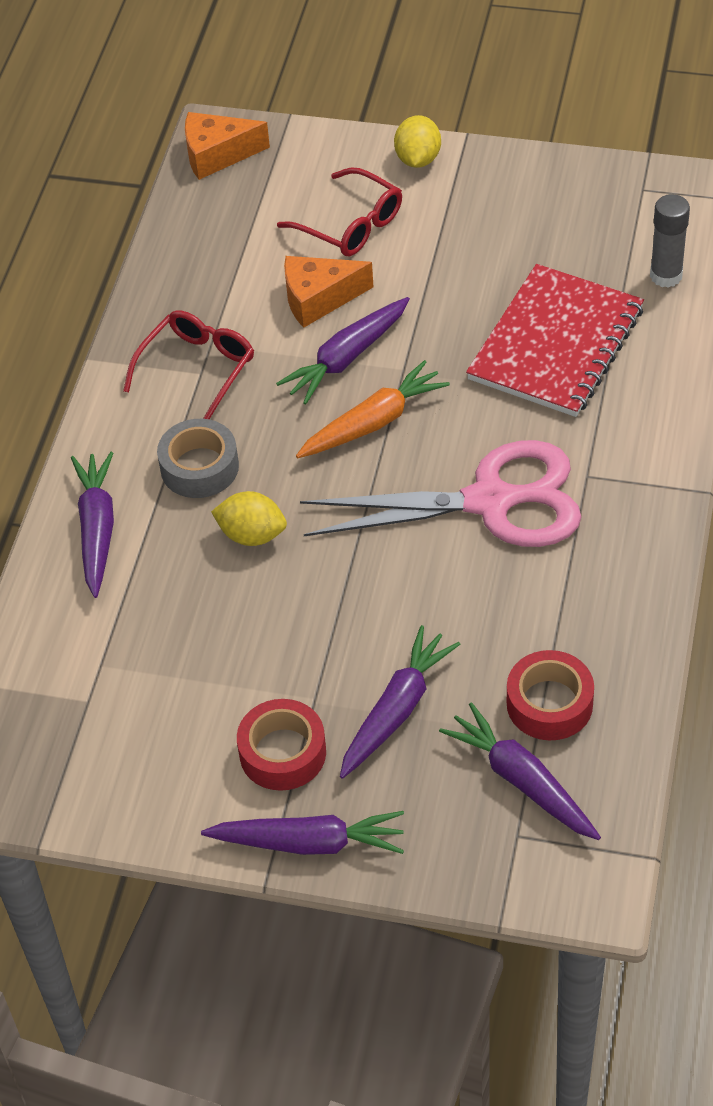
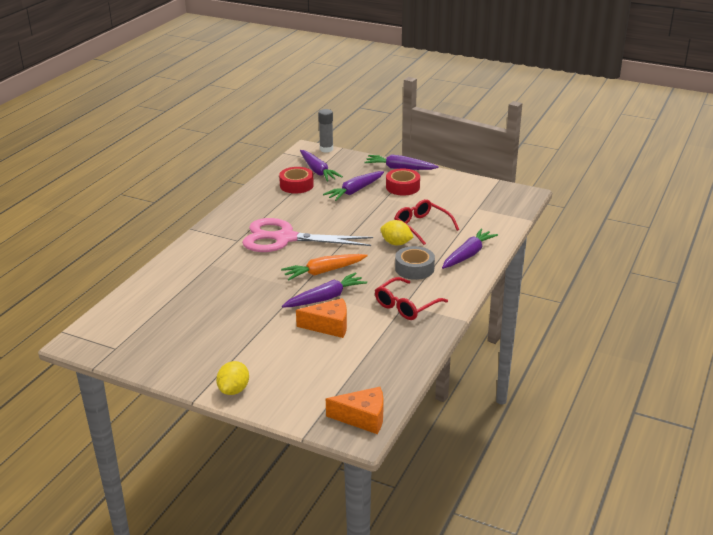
camera: 170 degrees left, 20 degrees down
purple carrot [71,452,114,598] -> purple carrot turned 150 degrees counterclockwise [442,228,498,269]
red glasses [277,167,402,256] -> red glasses moved to [394,199,459,245]
red notebook [466,264,644,417] -> none
grey glue stick [650,194,690,288] -> grey glue stick moved to [318,109,333,153]

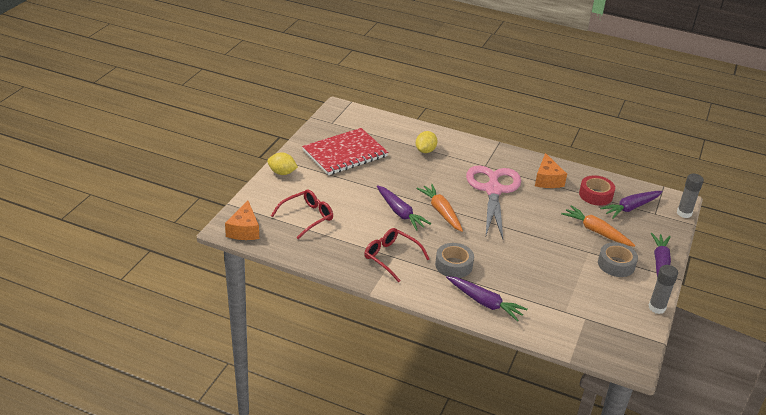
camera: 85 degrees right, 5 degrees up
orange cheese [296,298,347,338] -> orange cheese moved to [535,153,567,188]
purple carrot [323,171,384,201] -> orange carrot [561,206,635,247]
yellow lemon [380,220,413,245] -> yellow lemon moved to [416,131,437,153]
red tape [386,168,420,195] -> grey tape [598,242,638,277]
red glasses [394,199,459,245] -> red glasses moved to [271,189,333,239]
none -> red notebook [302,128,388,175]
none -> grey glue stick [648,265,678,314]

